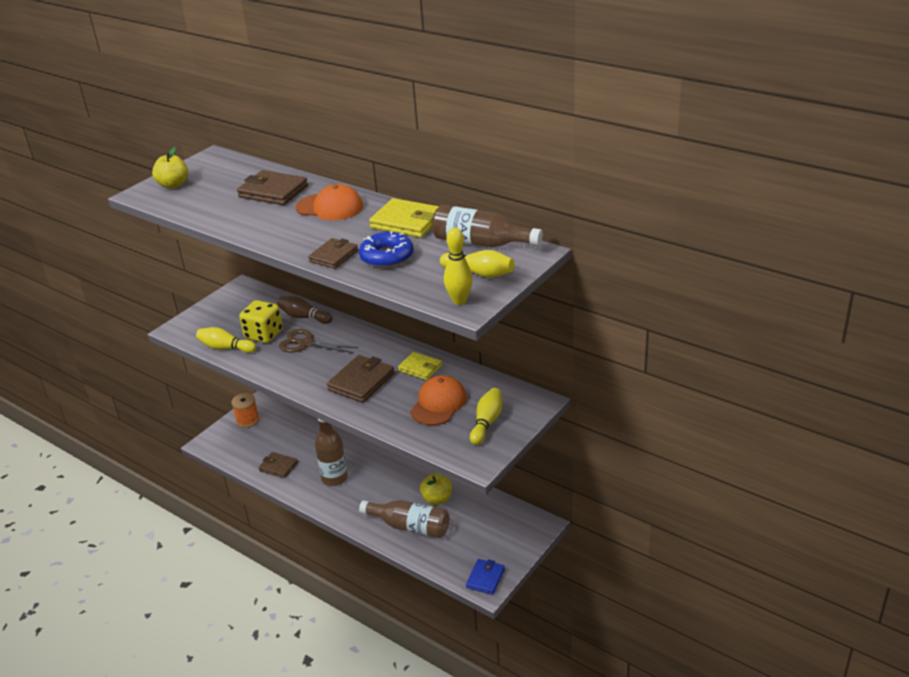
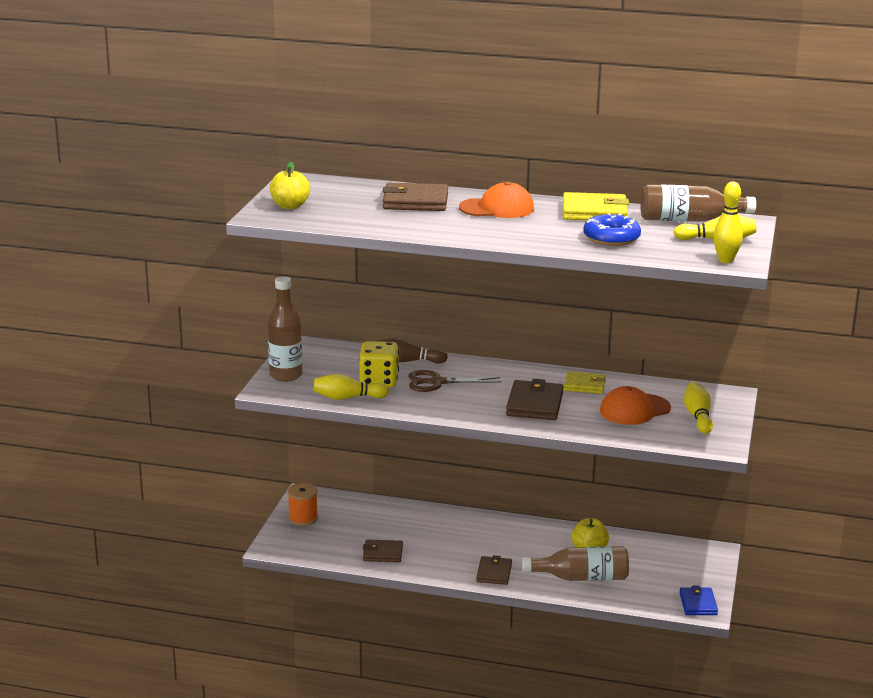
camera: 25 degrees left, 10 degrees down
brown wallet [308,238,358,269] -> brown wallet moved to [476,555,512,585]
brown bottle [315,418,348,486] -> brown bottle moved to [268,276,303,382]
orange cap [410,375,467,425] -> orange cap turned 120 degrees counterclockwise [600,386,671,425]

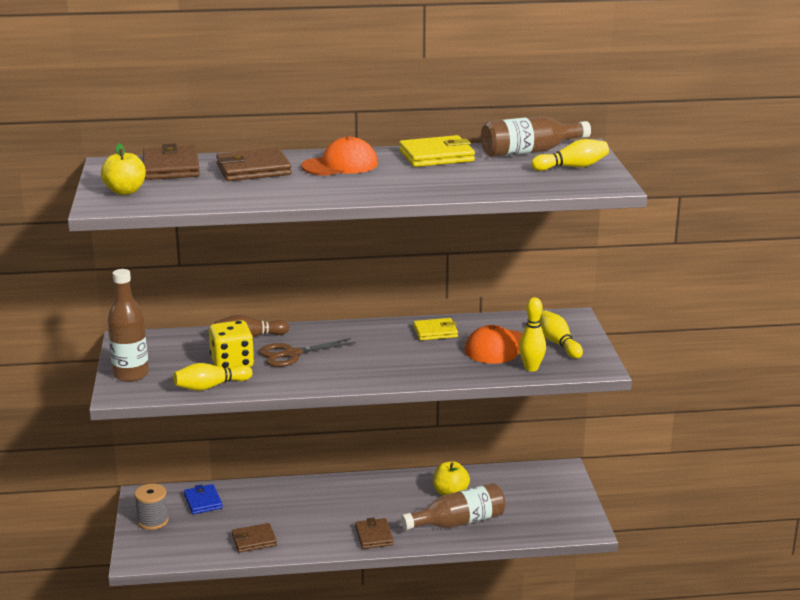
camera: 20 degrees left, 0 degrees up
orange spool [288,483,318,526] -> grey spool [135,484,169,530]
brown wallet [506,379,564,420] -> brown wallet moved to [143,144,200,180]
blue donut [583,213,641,246] -> none
blue wallet [679,586,718,615] -> blue wallet moved to [184,484,223,514]
yellow bowling pin [714,181,743,263] -> yellow bowling pin moved to [519,297,546,372]

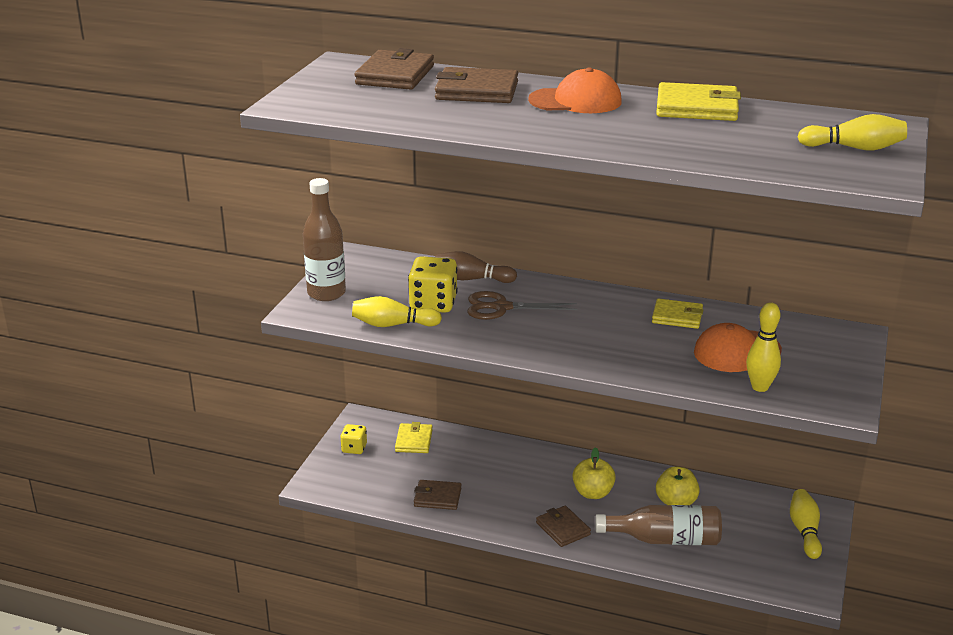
camera: 25 degrees right, 5 degrees up
yellow apple [101,143,146,195] -> yellow apple moved to [573,447,616,499]
grey spool [135,484,169,530] -> yellow dice [340,424,367,454]
blue wallet [184,484,223,514] -> yellow wallet [395,422,433,453]
brown wallet [355,518,394,549] -> brown wallet turned 45 degrees counterclockwise [536,506,591,547]
brown bottle [481,116,591,157] -> none
yellow bowling pin [540,311,583,359] -> yellow bowling pin moved to [790,489,822,559]

